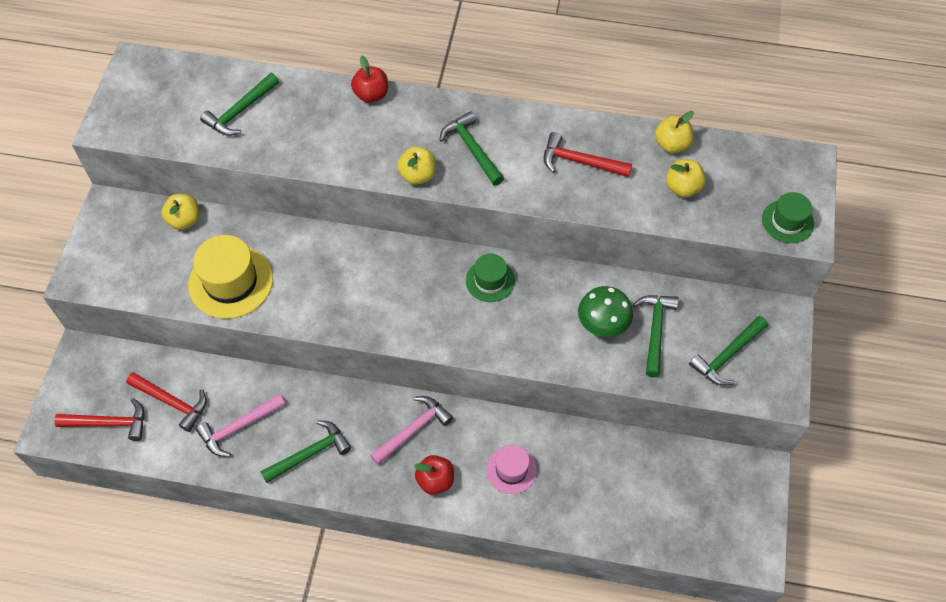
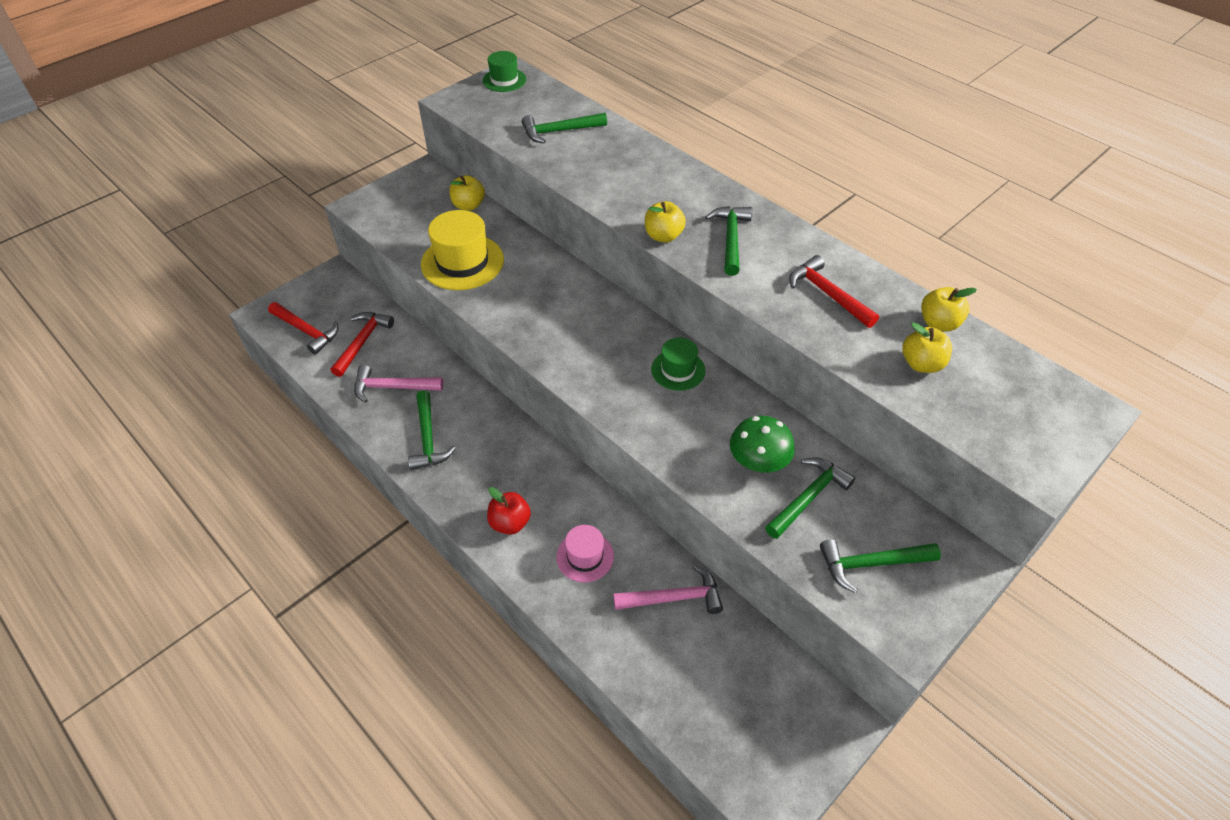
camera: 35 degrees right, 10 degrees down
red hammer [126,372,207,432] -> red hammer turned 135 degrees counterclockwise [331,312,394,377]
green hammer [260,420,351,483] -> green hammer turned 75 degrees clockwise [408,390,456,470]
red apple [351,56,388,103] -> none
pink hammer [370,396,453,465] -> pink hammer moved to [613,565,723,614]
green hat [762,192,814,243] -> green hat moved to [483,51,526,92]

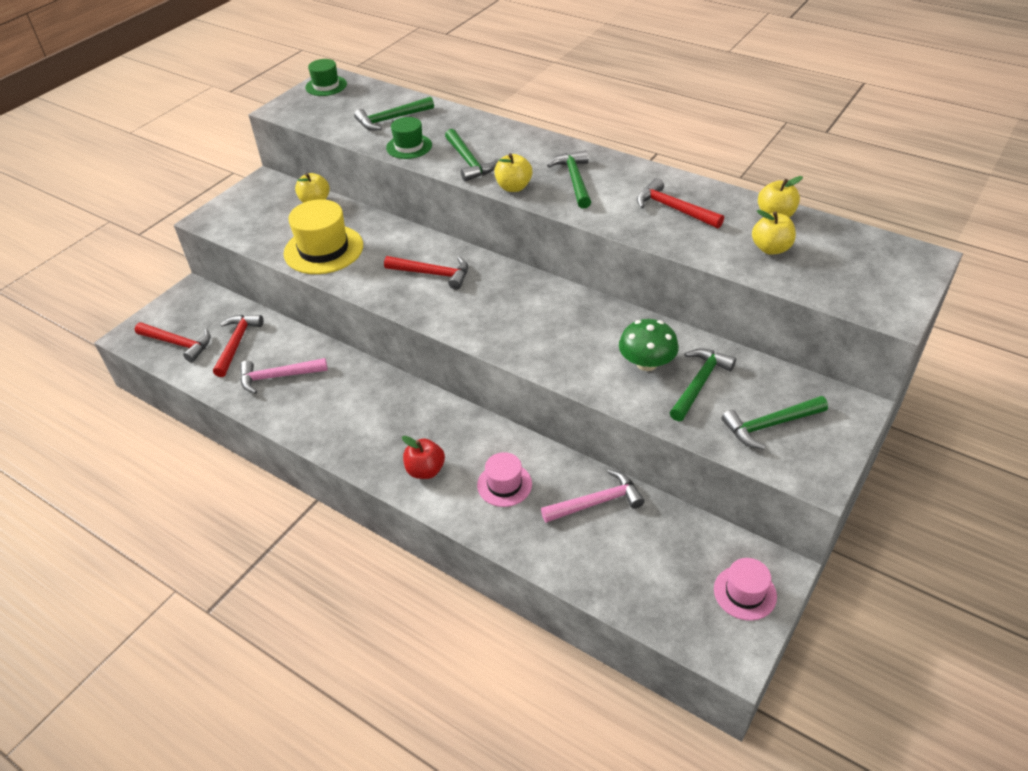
camera: 10 degrees left, 5 degrees down
green hammer [408,390,456,470] -> green hammer moved to [445,129,499,182]
green hat [651,338,706,391] -> green hat moved to [386,117,432,159]
none -> red hammer [384,256,468,290]
none -> pink hat [714,558,777,621]

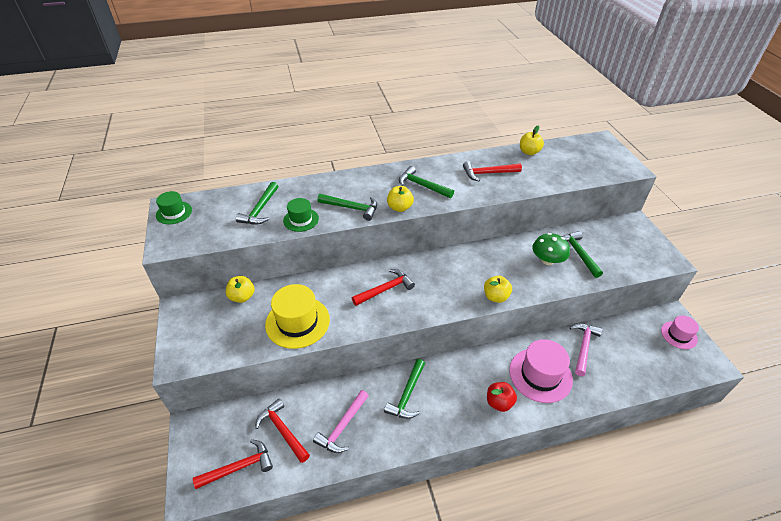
camera: 50 degrees left, 0 degrees up
pink hat [477,452,532,507] -> pink hat [509,339,573,403], size x1.71
green hammer [722,396,828,449] -> green hammer moved to [384,359,425,419]
yellow apple [752,210,796,255] -> yellow apple moved to [484,276,512,303]

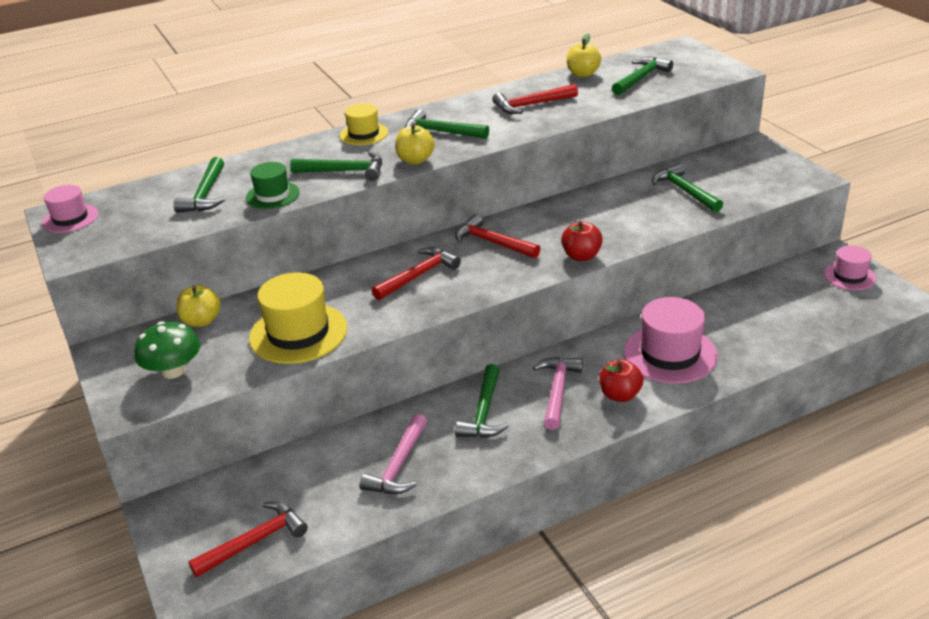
camera: 10 degrees left, 10 degrees down
green hat [156,191,192,224] -> pink hat [42,185,98,233]
red hammer [255,399,310,463] -> red hammer moved to [455,214,540,258]
yellow apple [484,276,512,303] -> red apple [561,221,603,261]
green mushroom [532,233,570,265] -> green mushroom moved to [135,321,200,379]
pink hammer [570,323,603,376] -> pink hammer moved to [533,357,583,430]
none -> yellow hat [340,104,388,145]
none -> green hammer [612,57,673,95]

